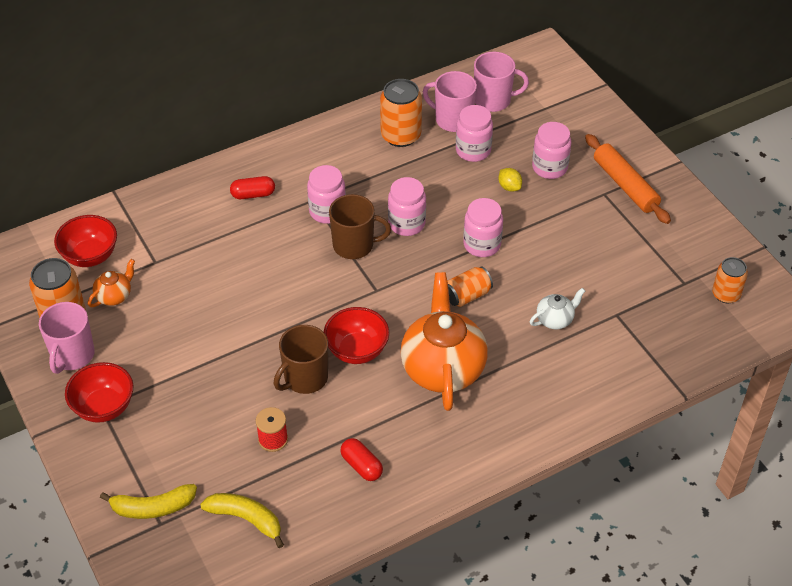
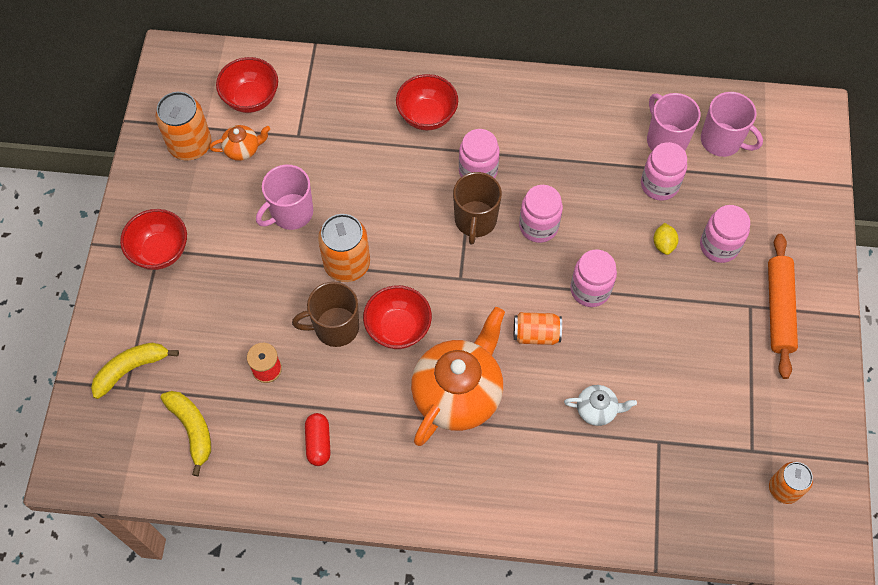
camera: 35 degrees right, 15 degrees up
pink mug [39,302,95,374] -> pink mug moved to [256,165,313,230]
yellow banana [100,484,197,519] -> yellow banana turned 120 degrees clockwise [91,342,179,399]
red capsule [230,176,275,199] -> red bowl [396,74,458,130]
brown mug [329,194,391,259] -> brown mug turned 60 degrees clockwise [453,172,502,245]
orange can [380,79,422,147] -> orange can moved to [318,214,370,282]

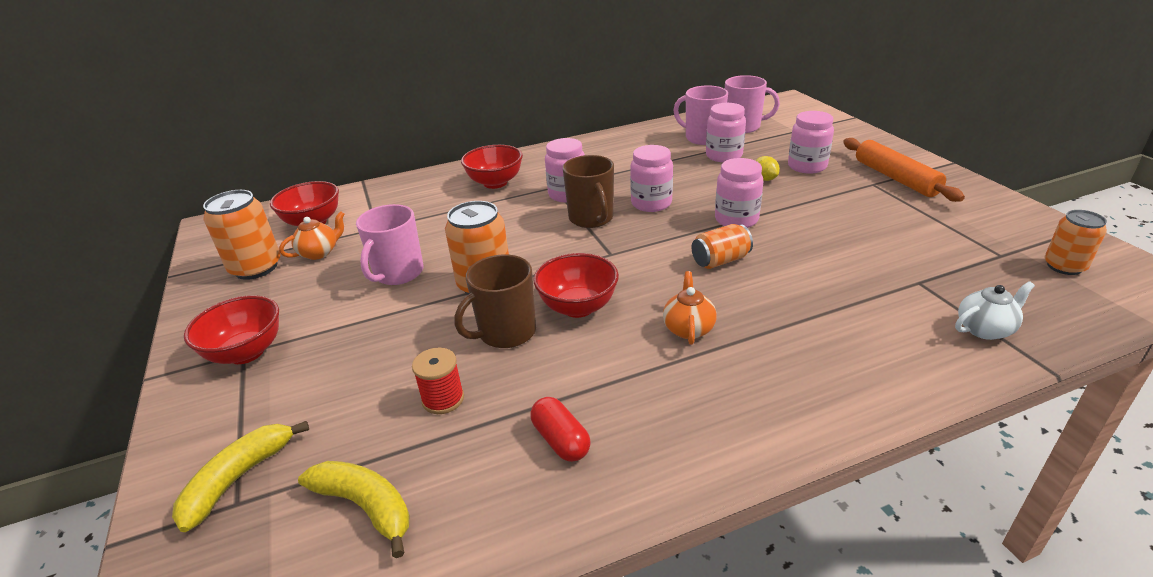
camera: 25 degrees left, 30 degrees down
orange teapot [411,307,505,446] -> orange teapot [663,271,717,345], size x0.45
white teapot [564,385,637,426] -> white teapot moved to [955,281,1035,340]

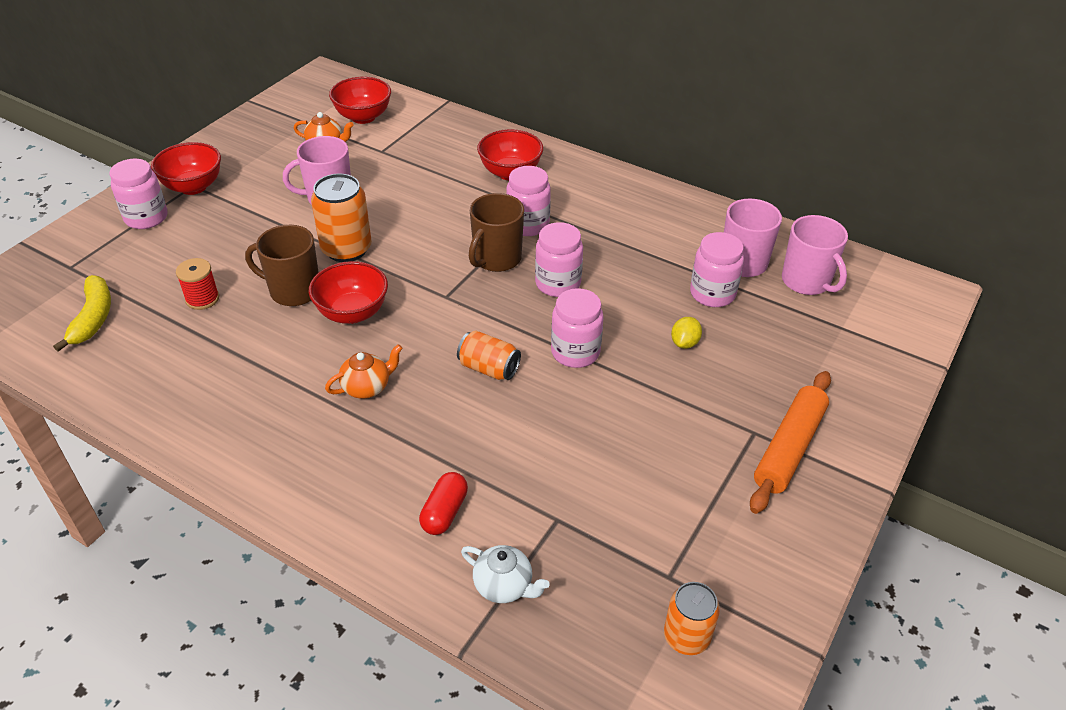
camera: 50 degrees right, 10 degrees up
yellow banana [172,421,309,532] -> none
orange can [203,190,280,280] -> none
red capsule [530,397,591,462] -> red capsule moved to [419,472,468,535]
pink jar [788,111,834,174] -> pink jar moved to [109,159,167,229]

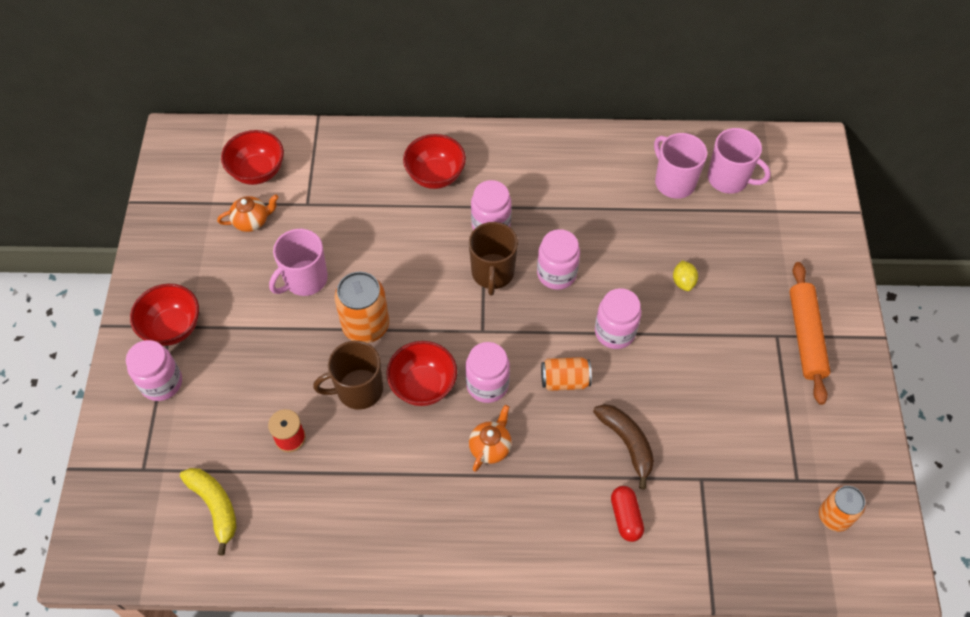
camera: 30 degrees left, 15 degrees up
white teapot [461,545,550,603] -> none
pink jar [690,232,744,307] -> pink jar moved to [465,342,510,403]
none -> brown banana [593,404,654,489]

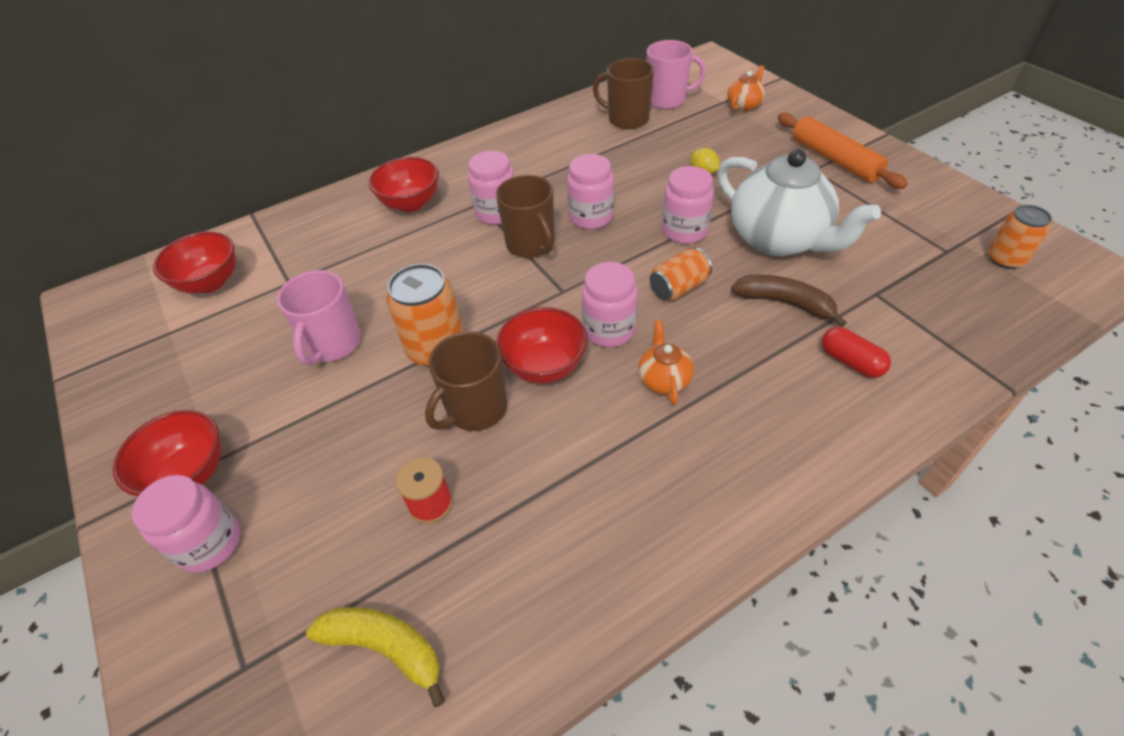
camera: 30 degrees left, 10 degrees down
orange teapot [217,194,279,232] -> orange teapot moved to [727,65,765,111]
pink mug [654,133,707,199] -> brown mug [593,58,654,129]
none -> white teapot [717,149,881,256]

